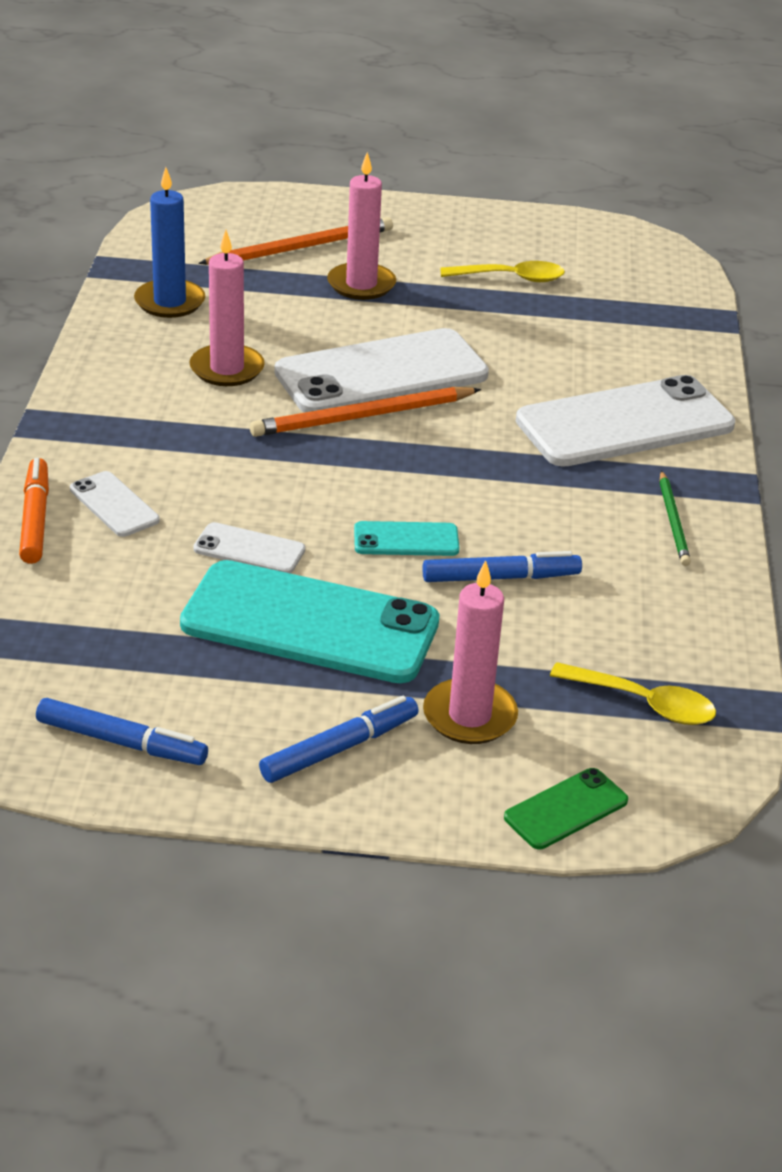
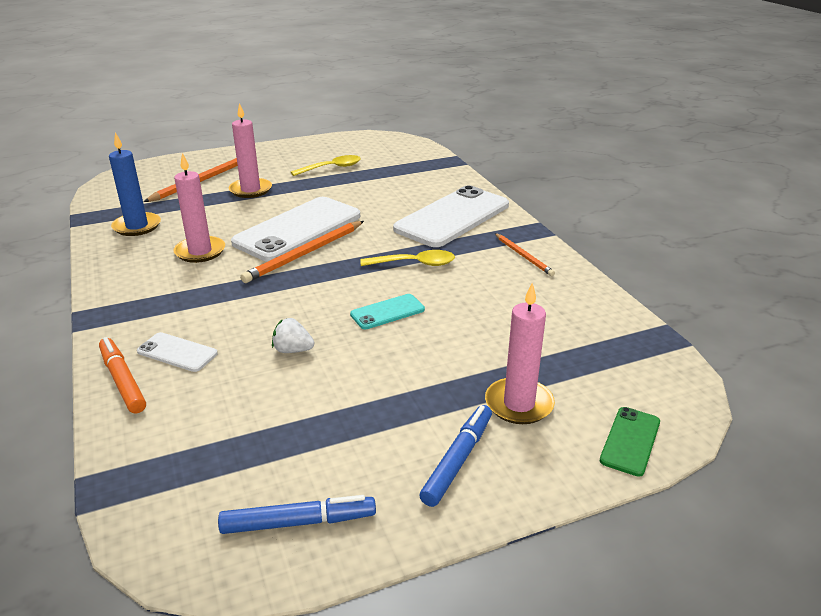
camera: 25 degrees left, 5 degrees down
turquoise phone [180,560,440,683] -> none
white phone [193,522,305,573] -> white strawberry [272,318,314,353]
blue marker [422,551,582,582] -> none
yellow spoon [550,662,716,725] -> yellow spoon moved to [361,250,455,266]
green pencil [660,471,691,566] -> orange pencil [495,233,555,276]

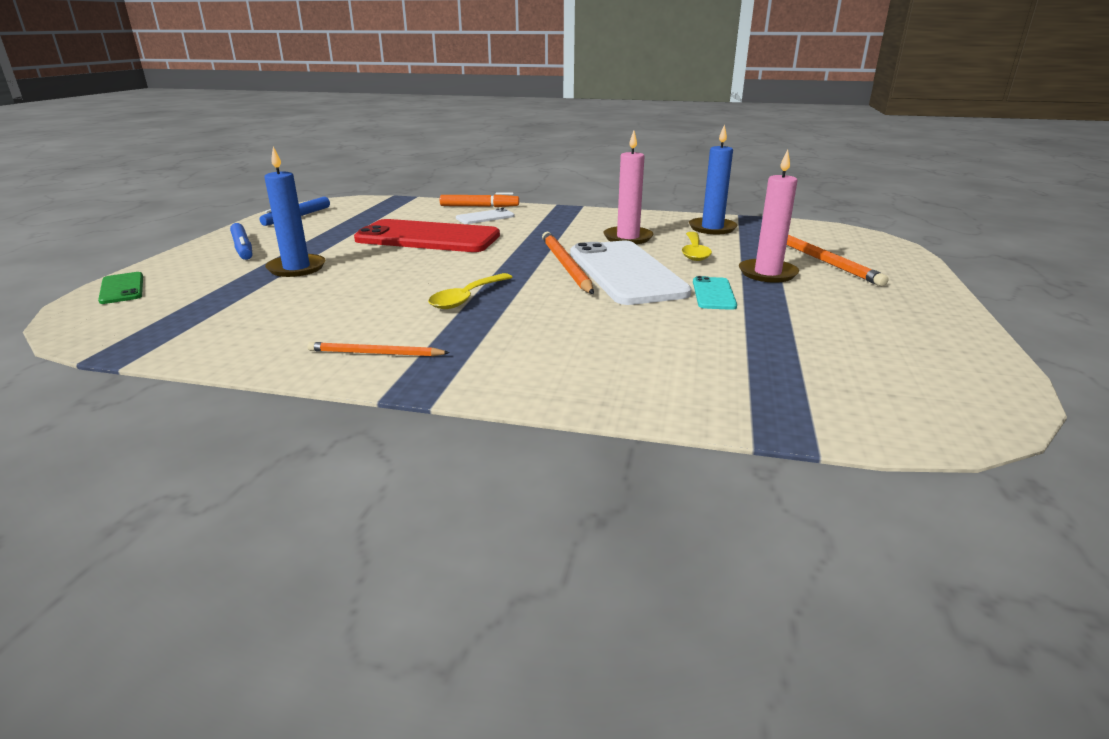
camera: 125 degrees right, 5 degrees down
white strawberry [272,318,314,353] -> red phone [354,219,500,252]
yellow spoon [291,155,361,176] -> yellow spoon moved to [682,232,712,261]
turquoise phone [350,294,425,329] -> turquoise phone moved to [693,276,737,310]
white phone [393,185,509,247] -> none
pink candle [485,283,555,424] -> none
none -> blue candle [264,147,325,277]

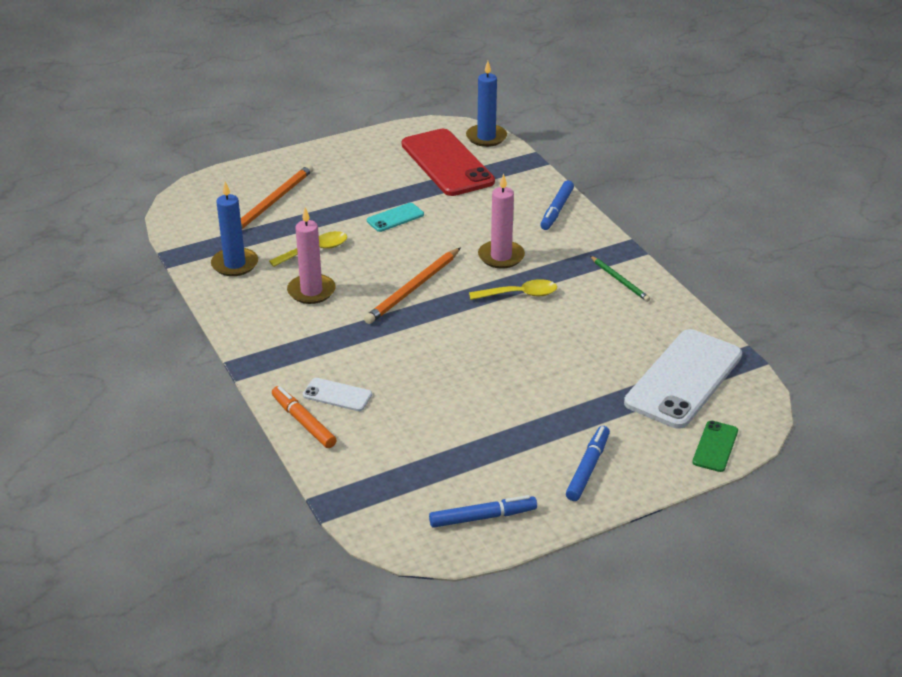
camera: 130 degrees left, 10 degrees up
blue candle [264,147,325,277] -> blue candle moved to [466,61,507,147]
orange pencil [308,342,450,356] -> green pencil [590,256,650,302]
red phone [354,219,500,252] -> red phone moved to [402,129,495,196]
white phone [570,241,692,305] -> white phone moved to [624,329,742,429]
pink candle [739,150,799,283] -> pink candle moved to [478,174,525,268]
none -> blue marker [540,180,574,230]

